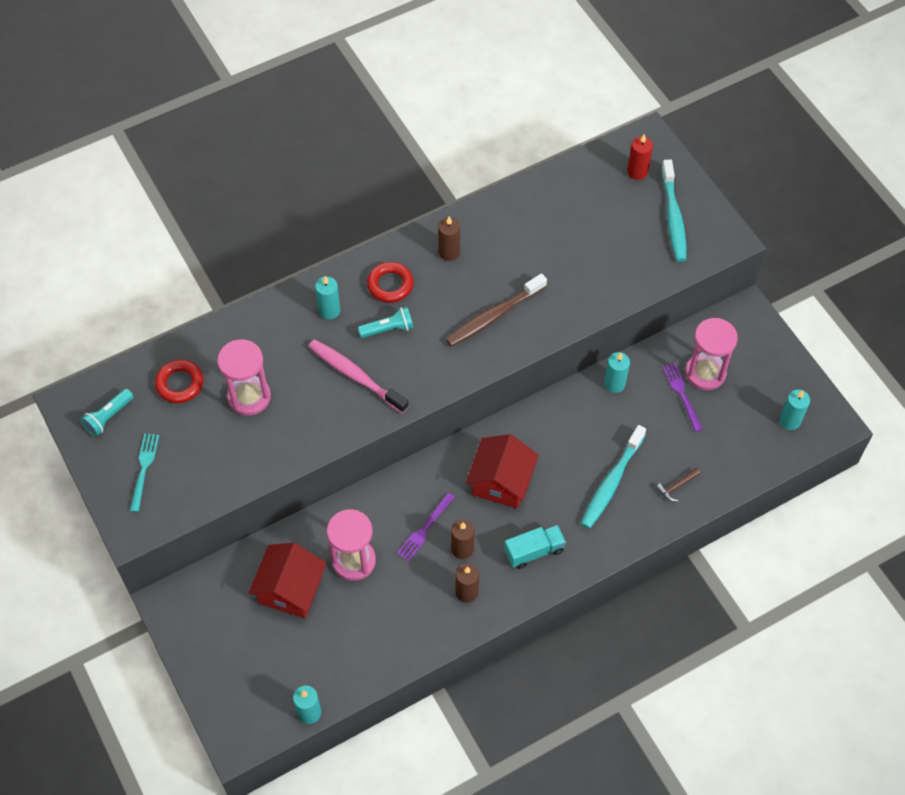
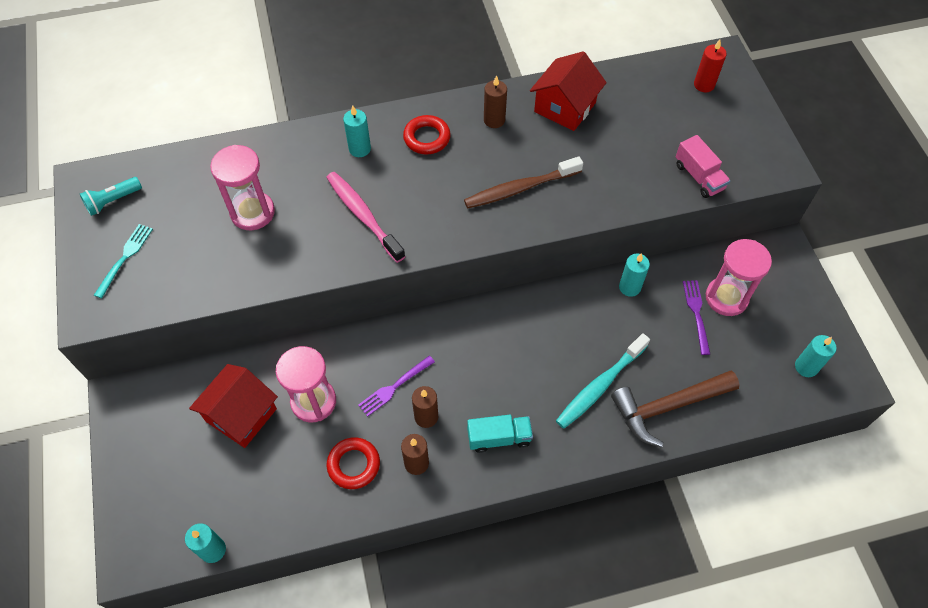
camera: 15 degrees right, 0 degrees up
red ring [155,360,203,403] -> red ring moved to [327,437,380,489]
turquoise flashlight [358,307,414,338] -> none
red house [466,434,539,509] -> red house moved to [530,51,607,131]
brown hammer [656,468,701,502] -> brown hammer [611,370,740,447], size x2.46
turquoise toothbrush [661,159,687,262] -> none
none -> pink truck [676,135,730,198]

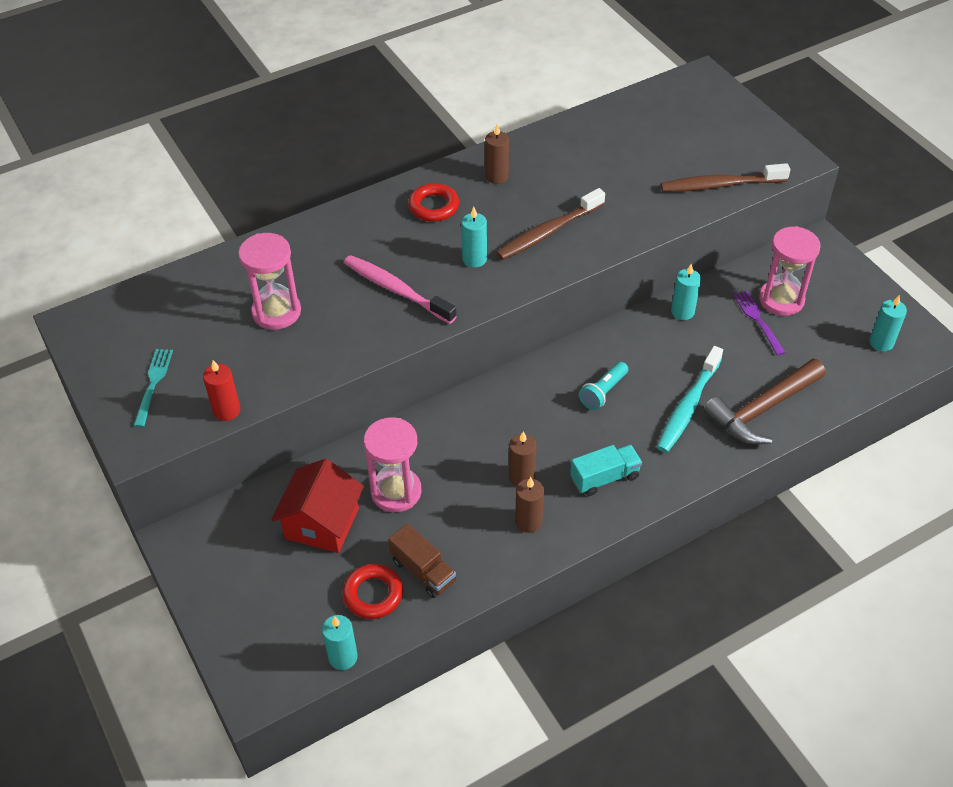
camera: 15 degrees left, 10 degrees down
turquoise flashlight [80,177,142,216] -> turquoise flashlight moved to [579,362,628,410]
red ring [327,437,380,489] -> red ring moved to [342,564,403,619]
turquoise candle [343,106,371,157] -> turquoise candle moved to [461,207,487,268]
purple fork [358,356,435,417] -> none
red house [530,51,607,131] -> none
pink truck [676,135,730,198] -> brown toothbrush [661,163,790,192]
red candle [694,40,727,93] -> red candle moved to [203,360,241,421]
none -> brown truck [388,523,456,598]

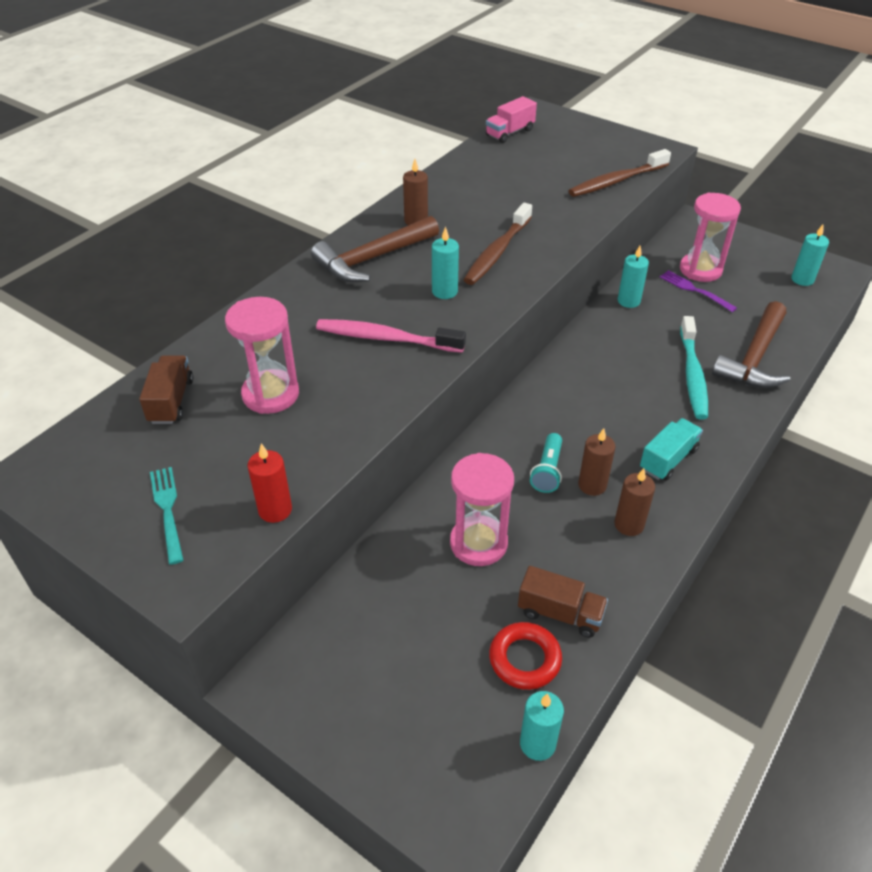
camera: 25 degrees left, 5 degrees down
red house [271,459,364,553] -> none
red ring [408,183,459,222] -> brown hammer [311,216,439,282]
turquoise flashlight [579,362,628,410] -> turquoise flashlight moved to [530,433,562,493]
none -> brown truck [139,355,193,424]
none -> pink truck [486,96,537,143]

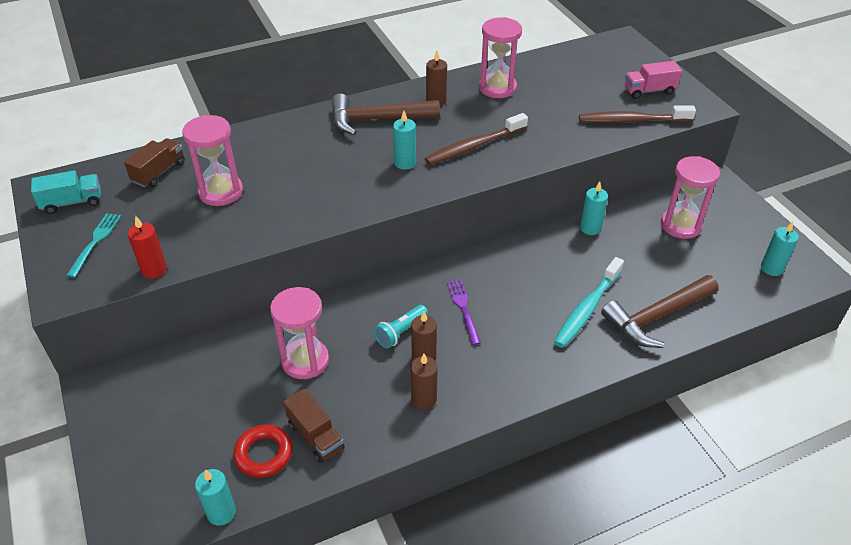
camera: 30 degrees right, 0 degrees up
pink toothbrush [316,319,466,353] -> none
pink truck [486,96,537,143] -> pink truck moved to [625,61,682,99]
turquoise truck [640,418,703,481] -> turquoise truck moved to [31,171,101,214]
purple fork [660,270,737,312] -> purple fork moved to [447,279,481,345]
none -> pink hourglass [479,17,522,98]

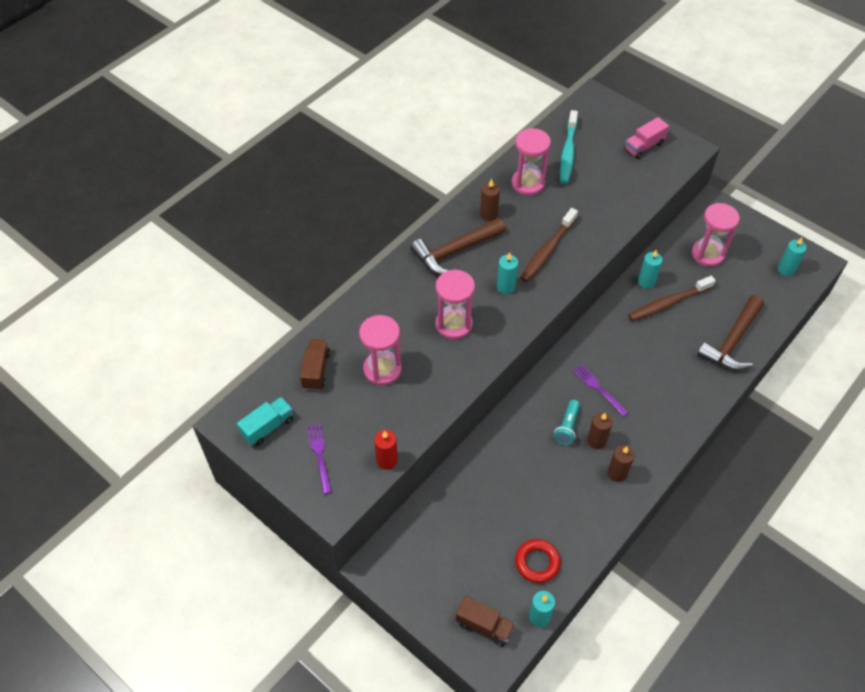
camera: 25 degrees left, 10 degrees up
turquoise fork [66,213,121,278] -> purple fork [307,423,332,494]
pink hourglass [270,287,329,379] -> pink hourglass moved to [435,269,475,340]
brown truck [283,388,345,463] -> brown truck moved to [456,596,515,647]
turquoise toothbrush [554,257,624,348] -> turquoise toothbrush moved to [560,110,578,184]
brown toothbrush [579,105,696,123] -> brown toothbrush moved to [628,276,716,321]

